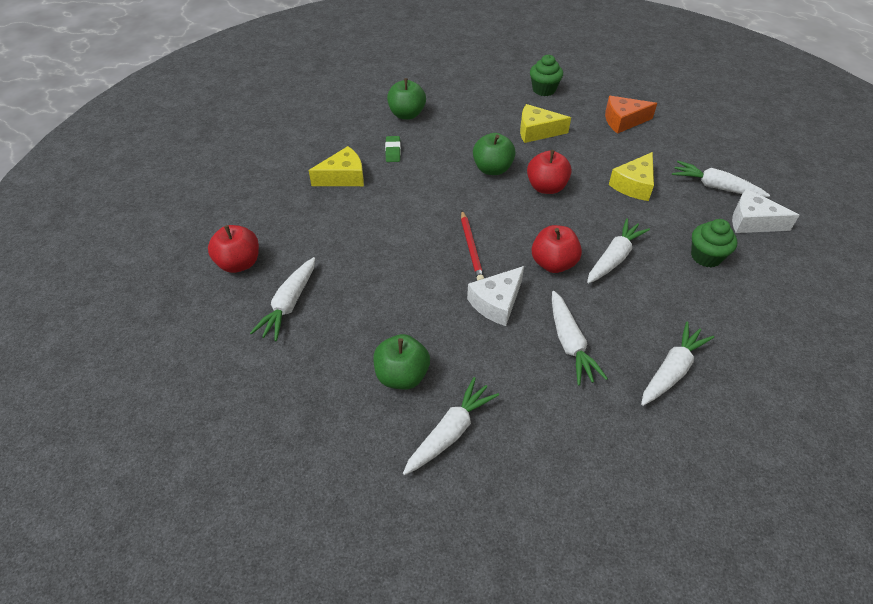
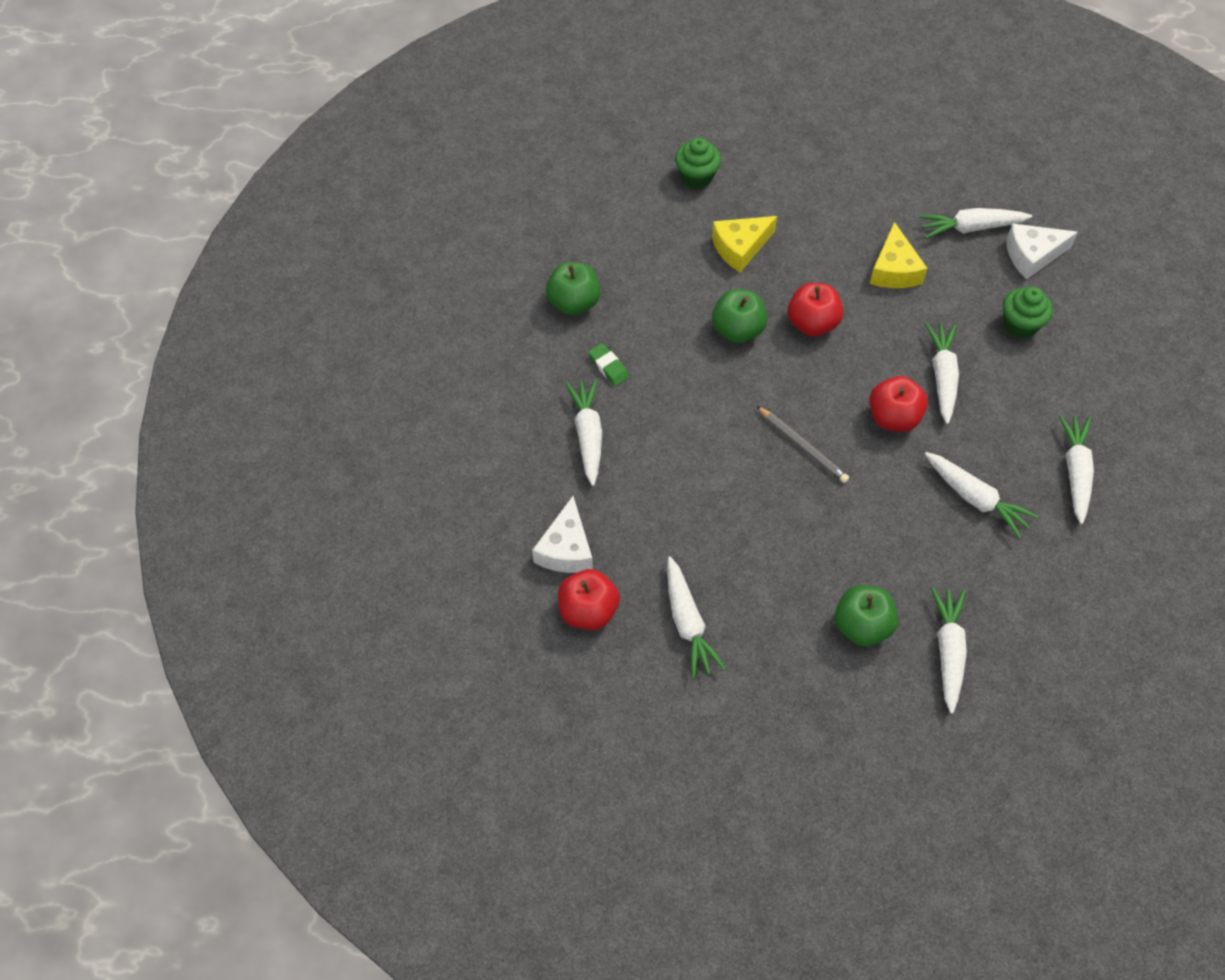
camera: 35 degrees left, 10 degrees up
yellow cheese [309,146,364,186] -> white carrot [565,379,602,486]
red pencil [461,211,484,281] -> grey pencil [757,406,849,483]
white cheese [467,266,524,326] -> white cheese moved to [532,496,593,573]
orange cheese [605,96,657,134] -> none

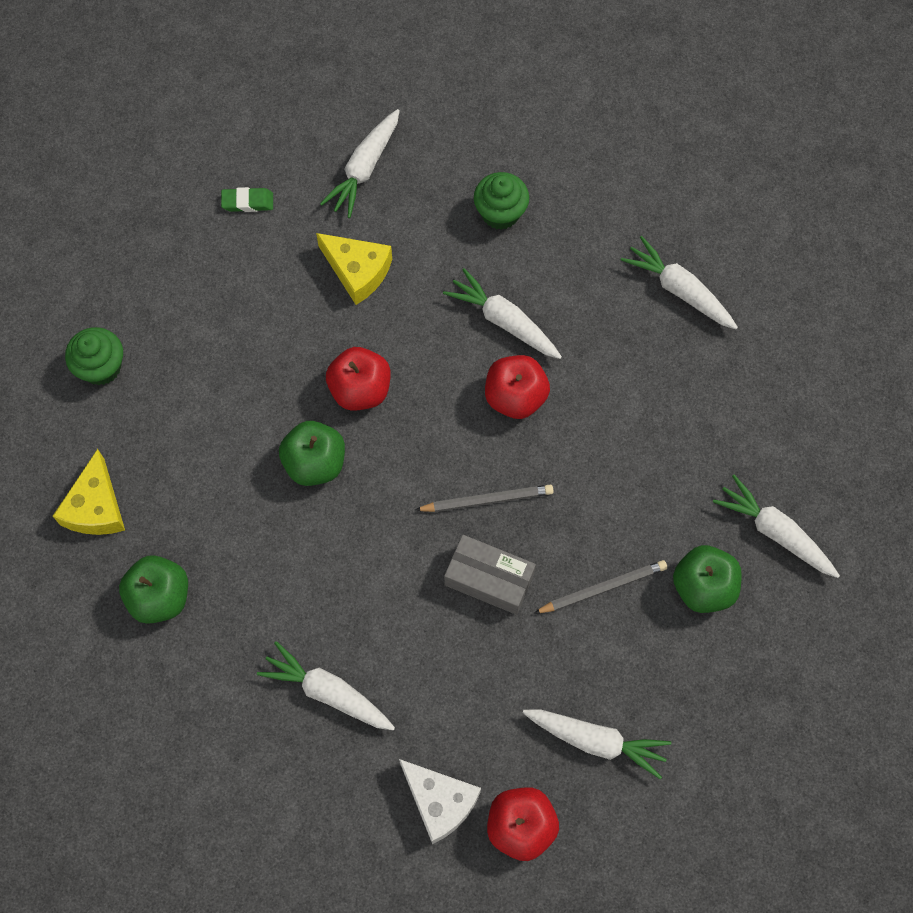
camera: 55 degrees left, 10 degrees up
green eraser [588,343,630,386] -> green eraser moved to [221,187,273,212]
yellow cheese [712,216,777,273] -> yellow cheese moved to [53,449,125,535]
white carrot [925,452,1038,538] -> none
white cheese [1006,223,1078,279] -> none
none -> grey box [444,535,536,615]
none -> grey pencil [534,560,667,613]

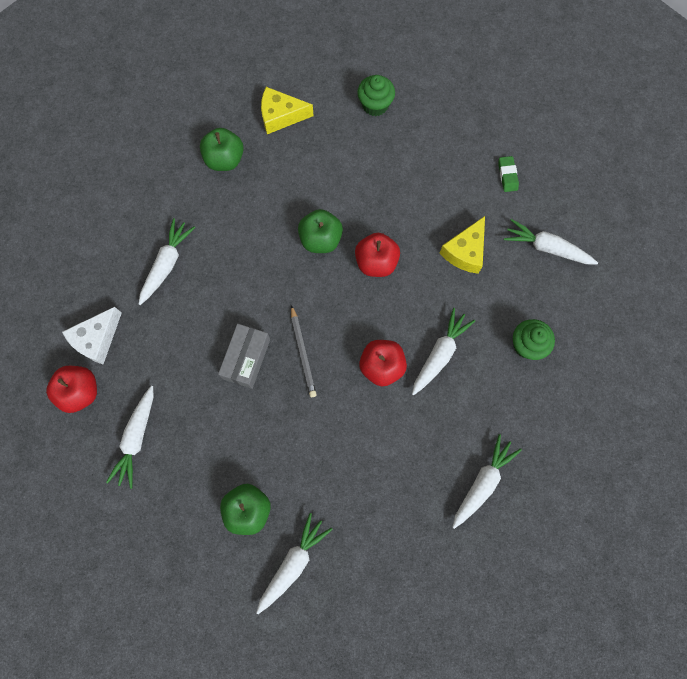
camera: 85 degrees right, 5 degrees up
grey pencil [534,560,667,613] -> none

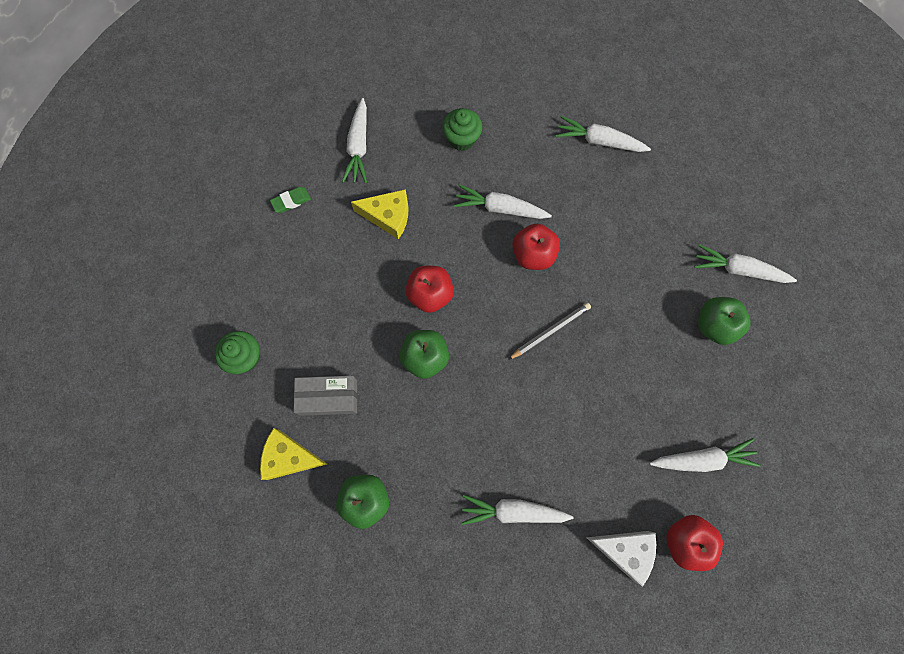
camera: 110 degrees left, 0 degrees up
grey box [218,324,270,389] -> grey box moved to [294,376,357,416]
yellow cheese [261,87,314,134] -> yellow cheese turned 120 degrees clockwise [260,428,327,480]

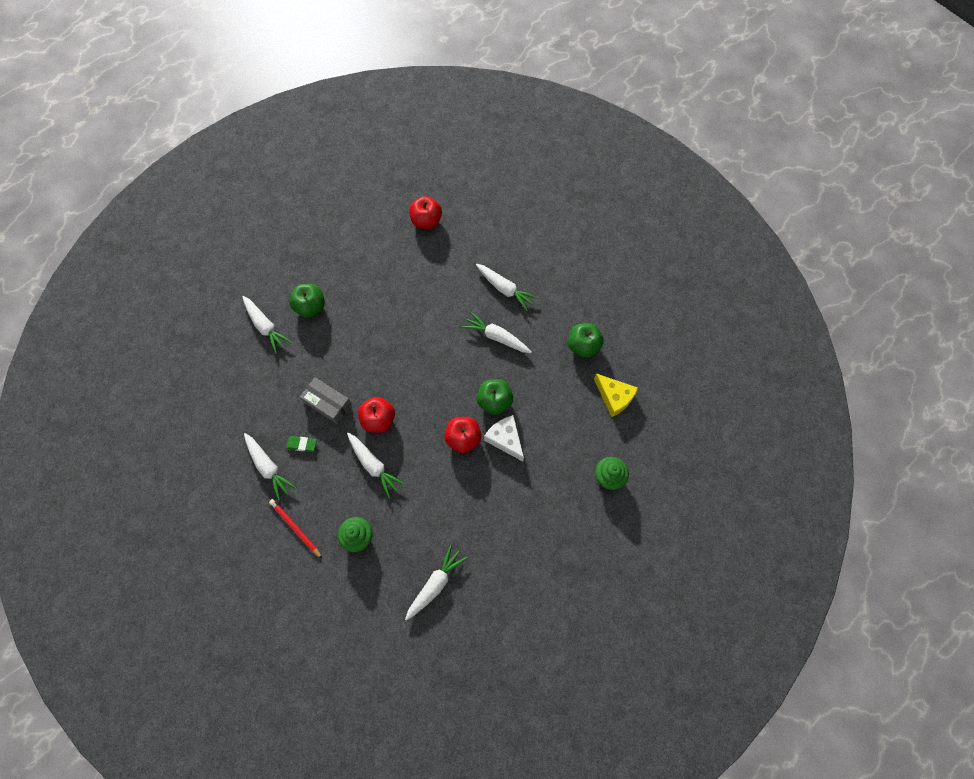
camera: 145 degrees left, 5 degrees down
green eraser [270,187,311,213] -> green eraser moved to [286,436,317,452]
grey box [294,376,357,416] -> grey box moved to [300,377,352,424]
yellow cheese [351,189,408,239] -> none
grey pencil [508,303,591,360] -> none
white cheese [586,531,656,587] -> white cheese moved to [484,415,524,461]
white carrot [650,438,761,472] -> white carrot moved to [462,312,532,353]
none -> red pencil [269,499,322,558]

